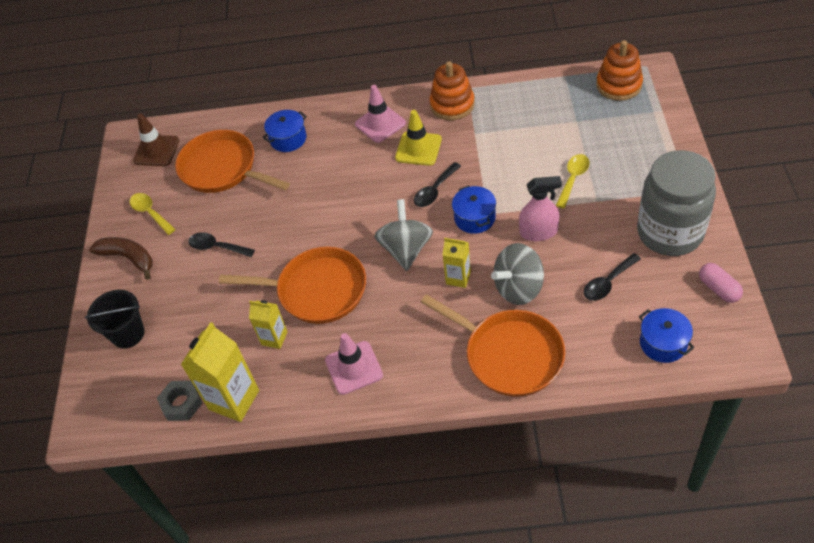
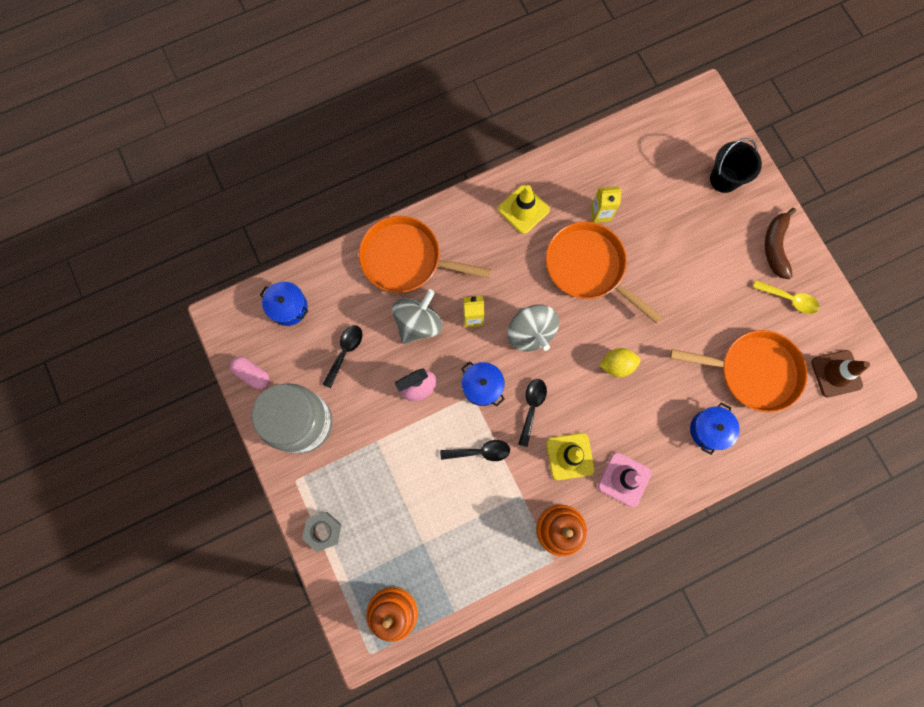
camera: 150 degrees right, 25 degrees up
brown banana [89,237,153,280] -> brown banana turned 90 degrees clockwise [765,208,796,279]
grey nut [157,381,203,421] -> grey nut moved to [302,512,342,552]
yellow carton [181,322,259,422] -> none
black spoon [188,232,255,257] -> black spoon moved to [440,440,510,461]
orange pan [219,247,366,324] -> orange pan turned 60 degrees clockwise [546,222,662,324]
pink traffic cone [325,333,383,395] -> yellow traffic cone [498,185,550,234]
yellow spoon [556,154,590,208] -> none
none -> yellow lemon [599,348,641,377]

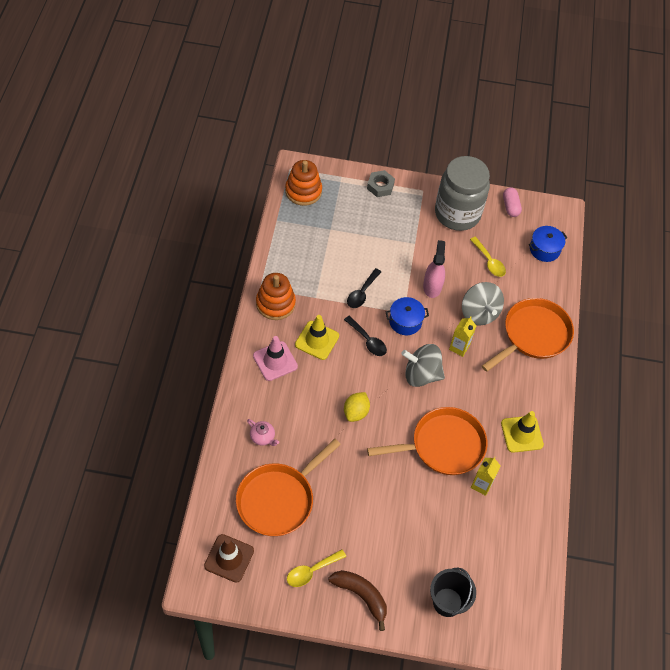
camera: 120 degrees right, 20 degrees down
pink capsule [230,356,269,389] -> pink capsule turned 75 degrees counterclockwise [503,187,522,217]
black spoon [323,325,363,388] -> yellow spoon [470,237,506,277]
blue pot [690,403,740,455] -> pink teapot [247,419,279,446]

